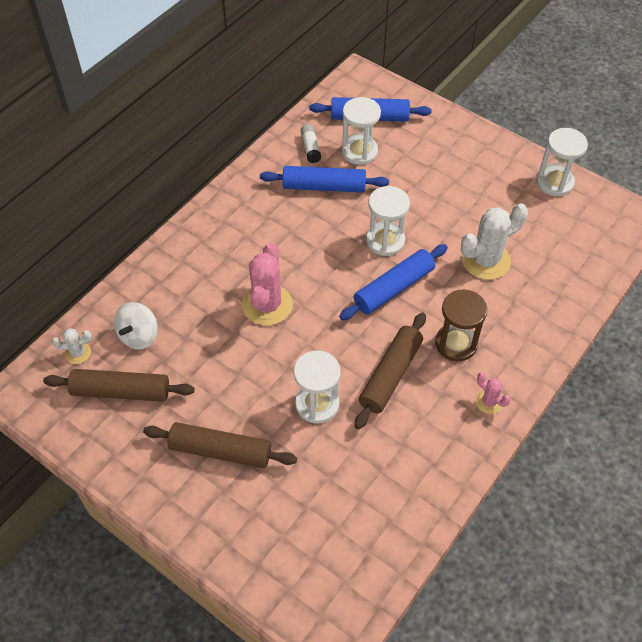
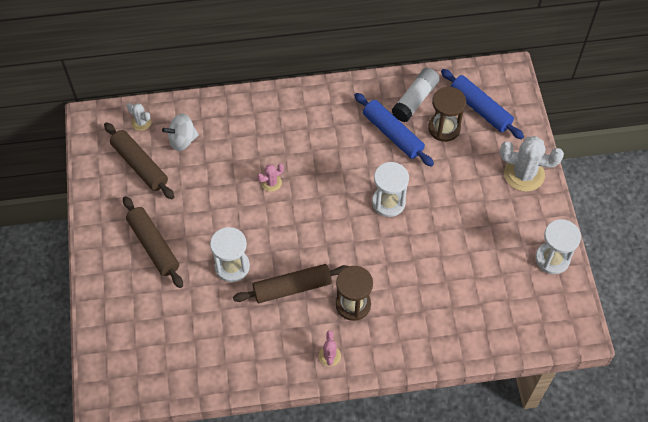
camera: 45 degrees right, 5 degrees up
pink cactus [242,243,293,326] -> pink cactus [257,164,284,192], size x0.50
white glue stick [300,124,321,163] -> white glue stick [392,68,440,122], size x1.62
blue rolling pin [339,244,448,320] -> none
white hourglass [342,97,381,165] -> brown hourglass [428,87,466,142]
white cactus [461,203,528,280] -> white cactus moved to [500,136,564,192]

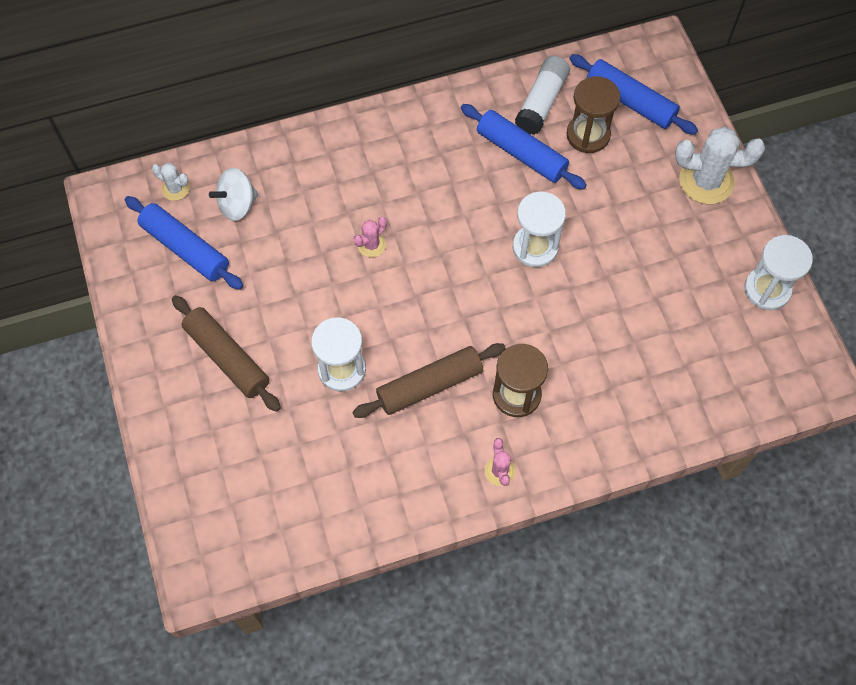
camera: 10 degrees left, 5 degrees up
brown rolling pin [104,122,174,199] -> blue rolling pin [125,196,243,290]

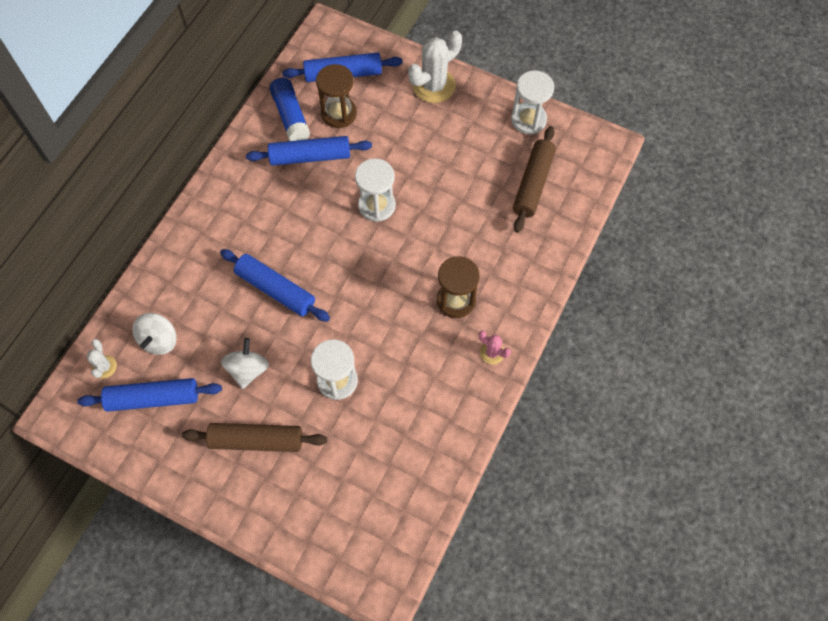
camera: 45 degrees left, 0 degrees up
white cactus [152,163,190,201] -> white cactus turned 75 degrees counterclockwise [87,339,117,379]
brown rolling pin [352,343,506,418] -> brown rolling pin moved to [513,126,556,233]
pink cactus [354,217,387,257] -> blue rolling pin [220,249,330,322]
white glue stick [515,56,570,135] -> blue glue stick [269,78,310,141]
none -> white spinning top [221,338,269,389]

